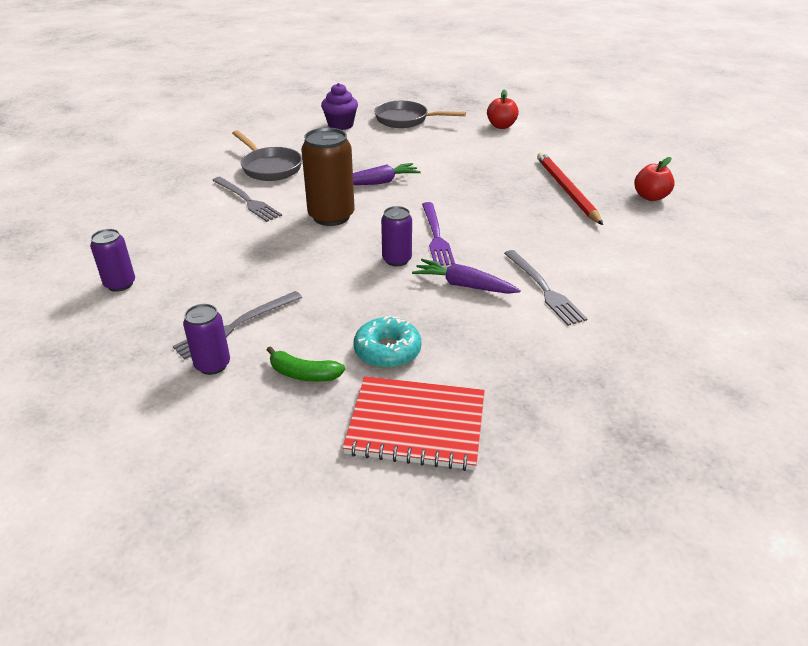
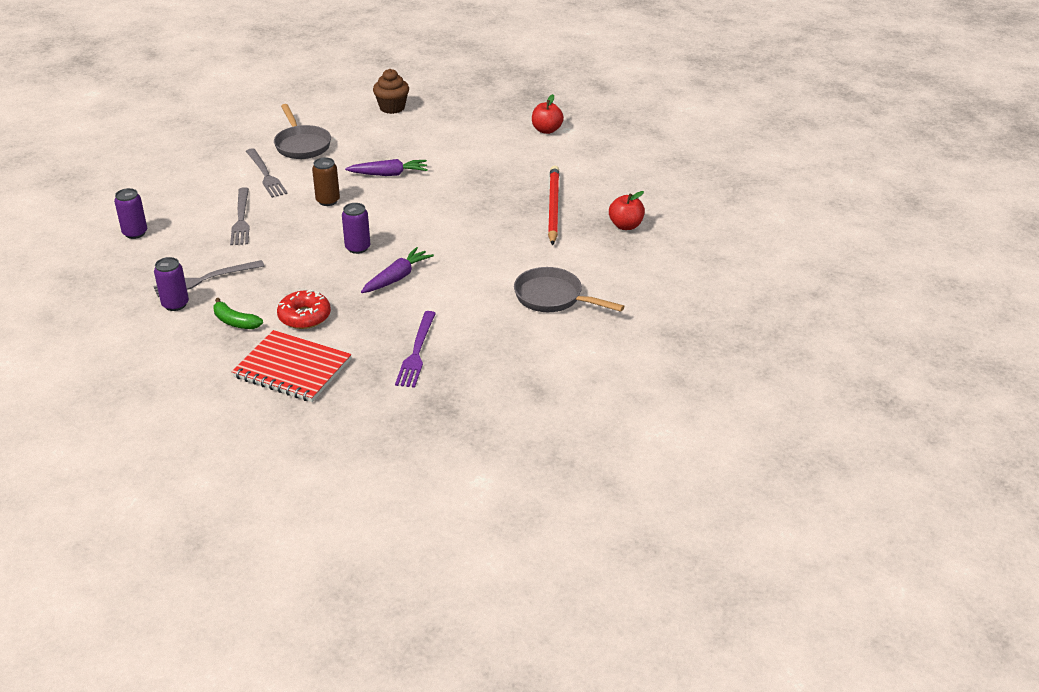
camera: 15 degrees right, 0 degrees up
brown can [301,128,355,226] -> brown can [312,157,340,206], size x0.58
purple cupcake [321,83,358,130] -> brown cupcake [373,69,409,114]
turquoise donut [353,315,421,368] -> red donut [277,290,331,329]
grey pan [374,101,466,128] -> grey pan moved to [514,267,624,312]
purple carrot [412,259,521,294] -> purple carrot turned 90 degrees clockwise [361,247,434,293]
purple fork [422,202,455,266] -> purple fork moved to [395,311,436,388]
grey fork [504,250,588,326] -> grey fork moved to [230,187,250,245]

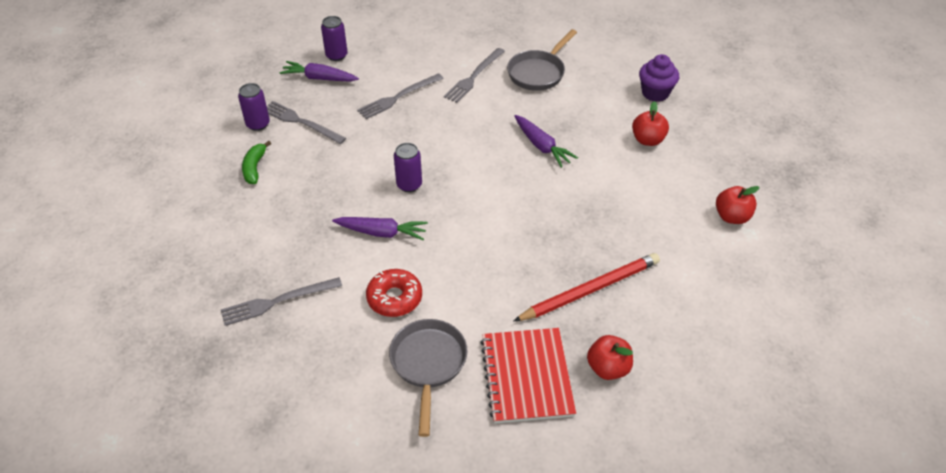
camera: 60 degrees right, 10 degrees up
red notebook [231,330,351,402] -> red notebook moved to [480,328,576,424]
red donut [277,290,331,329] -> red donut moved to [366,269,422,317]
brown can [312,157,340,206] -> none
brown cupcake [373,69,409,114] -> purple cupcake [639,54,679,102]
purple fork [395,311,436,388] -> grey fork [221,277,342,326]
none -> purple carrot [279,61,359,82]
none -> red apple [632,101,669,146]

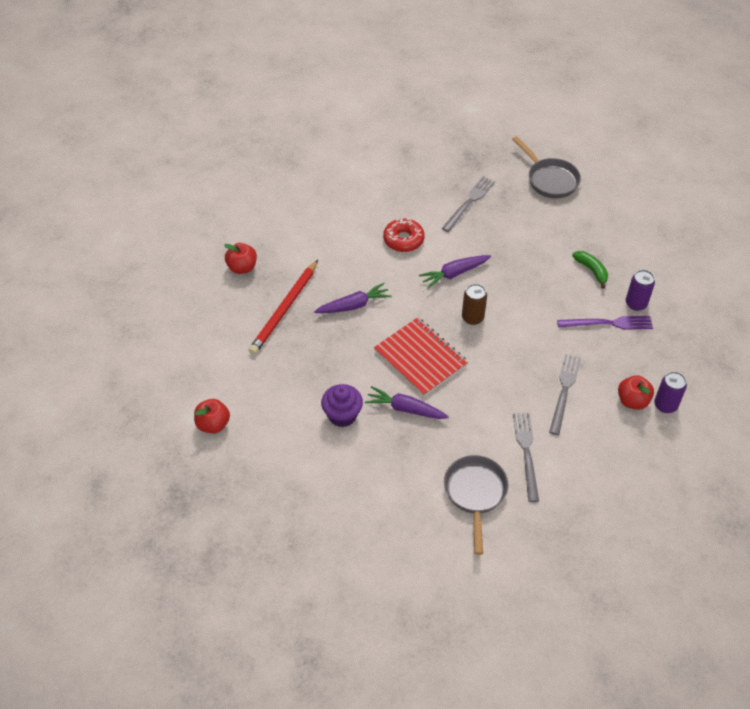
camera: 145 degrees right, 5 degrees up
grey fork [267,101,346,144] -> purple fork [557,316,653,330]
purple carrot [279,61,359,82] -> purple carrot moved to [314,283,392,313]
grey pan [389,319,468,437] -> grey pan moved to [512,136,581,198]
purple can [394,143,422,192] -> brown can [462,284,487,325]
red notebook [480,328,576,424] -> red notebook moved to [374,317,468,397]
red apple [632,101,669,146] -> red apple moved to [618,375,654,410]
purple cupcake [639,54,679,102] -> purple cupcake moved to [321,384,363,427]

